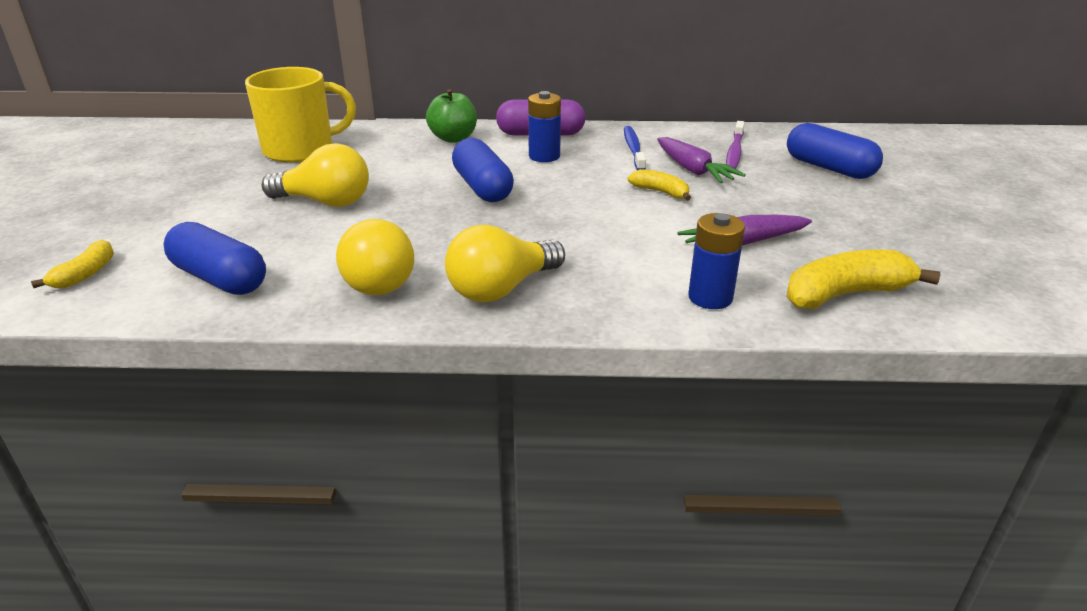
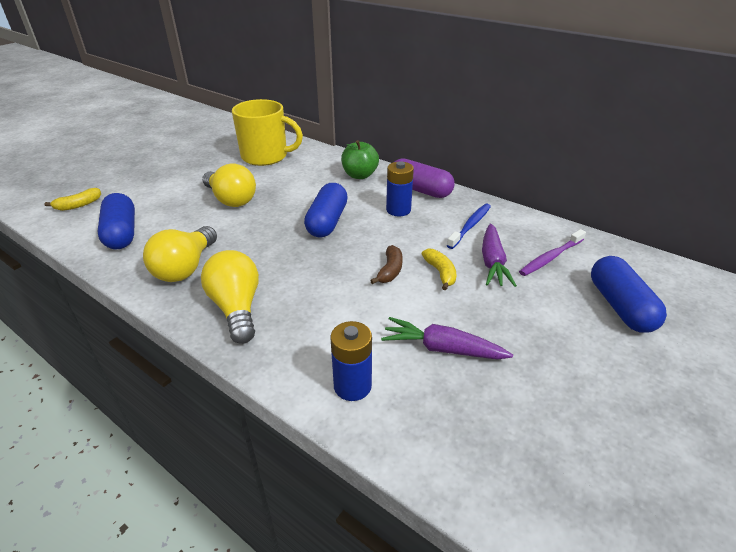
camera: 35 degrees right, 5 degrees up
yellow light bulb [445,225,565,302] -> yellow light bulb turned 75 degrees clockwise [201,250,259,344]
yellow banana [787,250,940,309] -> none
none -> brown banana [370,245,403,284]

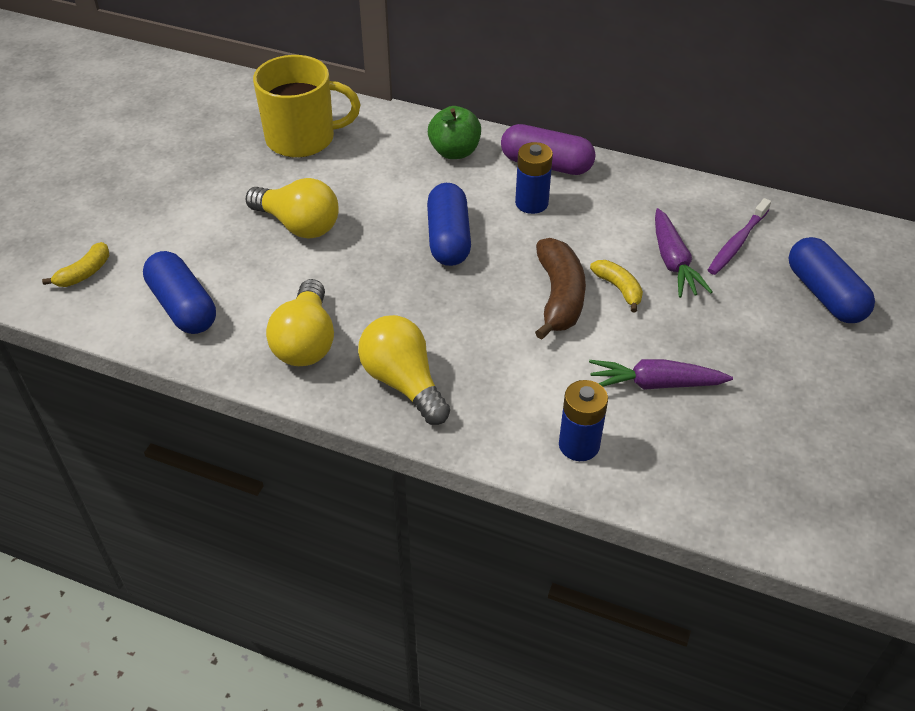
camera: 15 degrees left, 10 degrees up
brown banana [370,245,403,284] -> brown banana [535,238,586,340], size x1.76
blue toothbrush [447,204,491,249] -> none

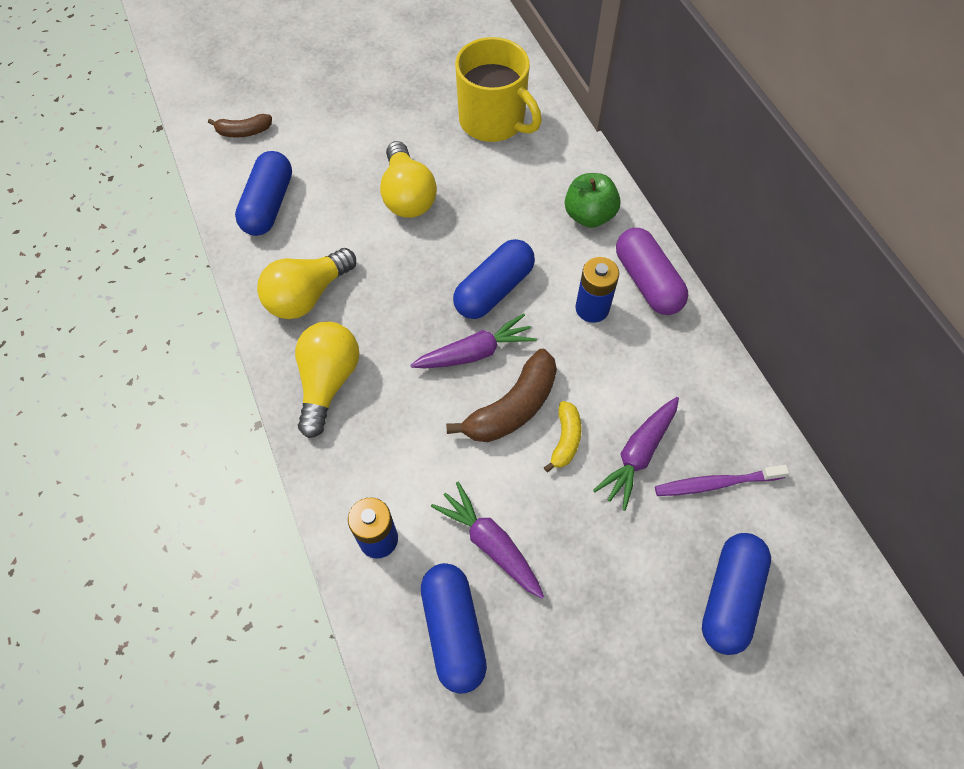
camera: 45 degrees right, 15 degrees up
yellow banana [42,242,109,287] -> brown banana [208,114,272,137]
none -> purple carrot [410,314,537,368]
none -> blue capsule [421,563,487,694]

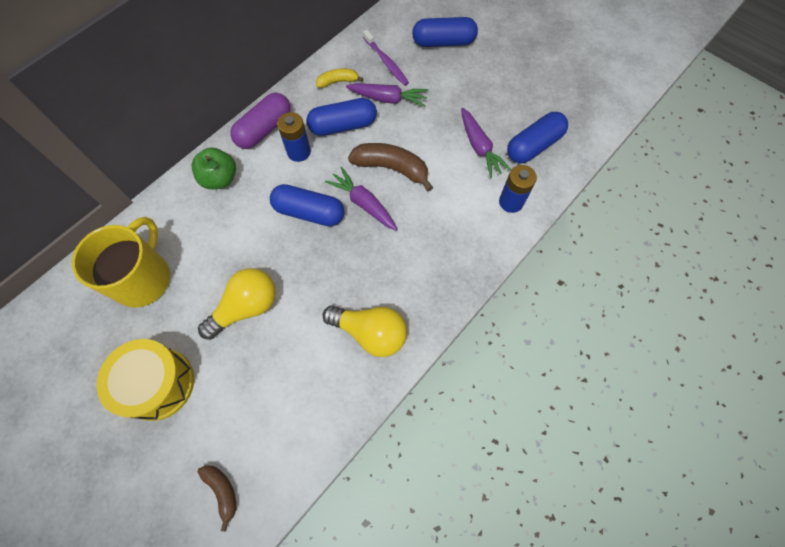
camera: 115 degrees left, 5 degrees up
blue capsule [235,151,292,236] -> blue capsule moved to [306,98,377,136]
yellow light bulb [295,321,359,438] -> none
purple carrot [431,482,544,599] -> purple carrot turned 45 degrees counterclockwise [461,108,511,178]
yellow banana [544,401,582,472] -> yellow banana moved to [316,68,363,88]
none -> yellow drum [96,339,194,421]

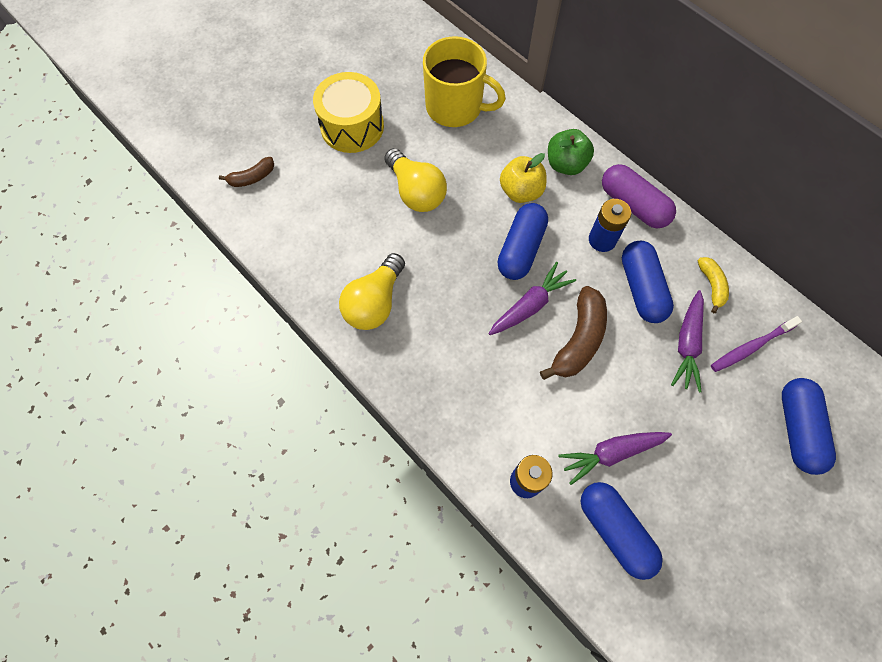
camera: 95 degrees right, 0 degrees up
none -> yellow apple [500,153,546,203]

